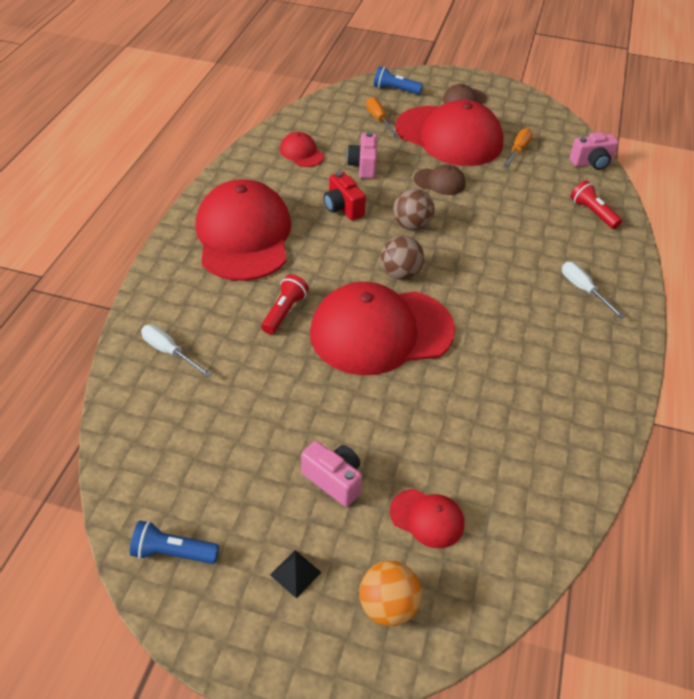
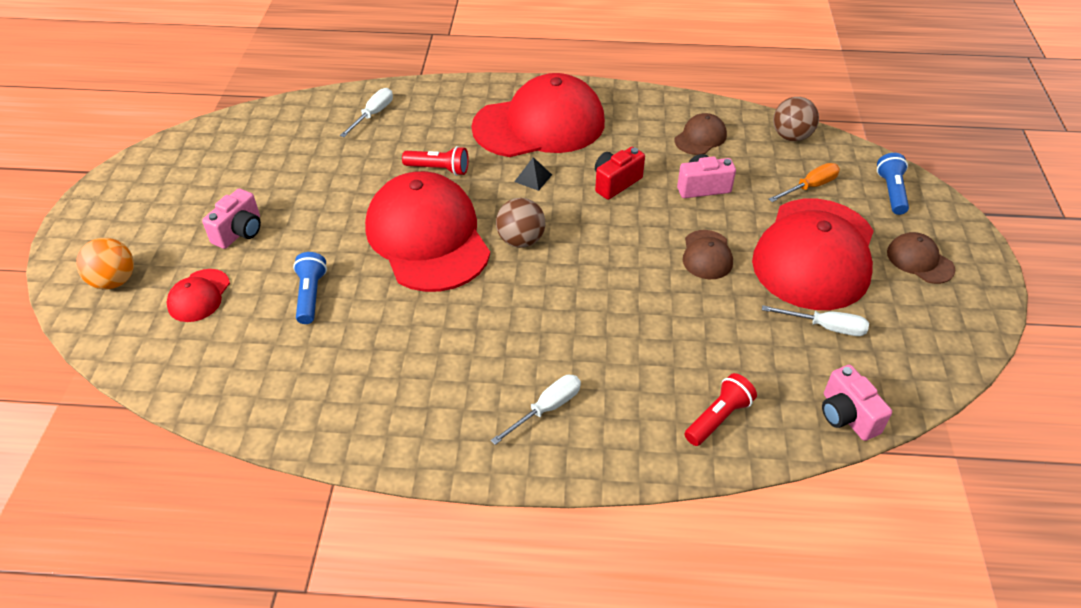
camera: 80 degrees right, 0 degrees up
blue flashlight [130,521,219,564] -> blue flashlight moved to [293,252,327,324]
black pyramid [270,550,322,598] -> black pyramid moved to [514,157,552,191]
red cap [280,132,324,167] -> brown cap [675,113,727,155]
brown ball [393,189,434,230] -> brown ball moved to [773,97,819,141]
orange screwdriver [503,128,533,168] -> white screwdriver [762,305,869,336]

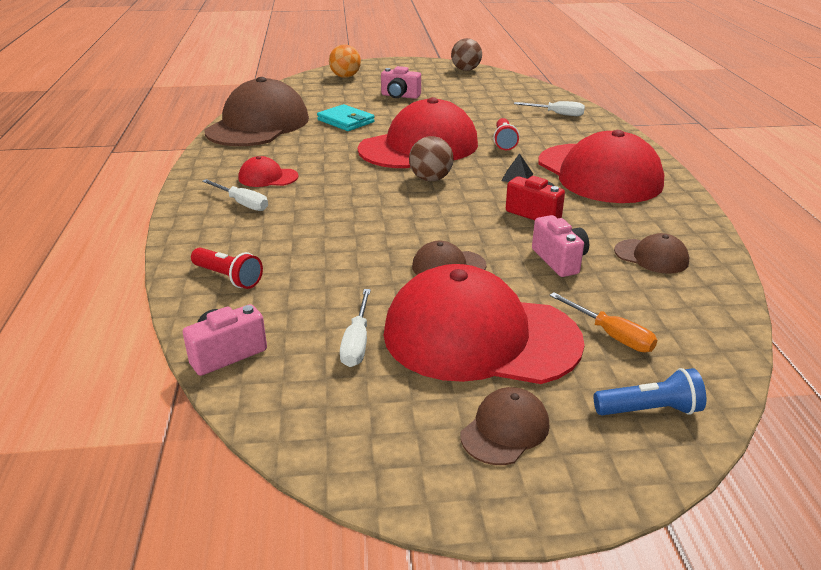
camera: 80 degrees right, 15 degrees down
red cap [167,269,230,322] -> red cap moved to [239,156,299,187]
blue flashlight [293,252,327,324] -> turquoise wallet [317,104,375,131]
brown ball [773,97,819,141] -> brown ball moved to [451,38,482,71]
none -> brown cap [204,77,309,146]

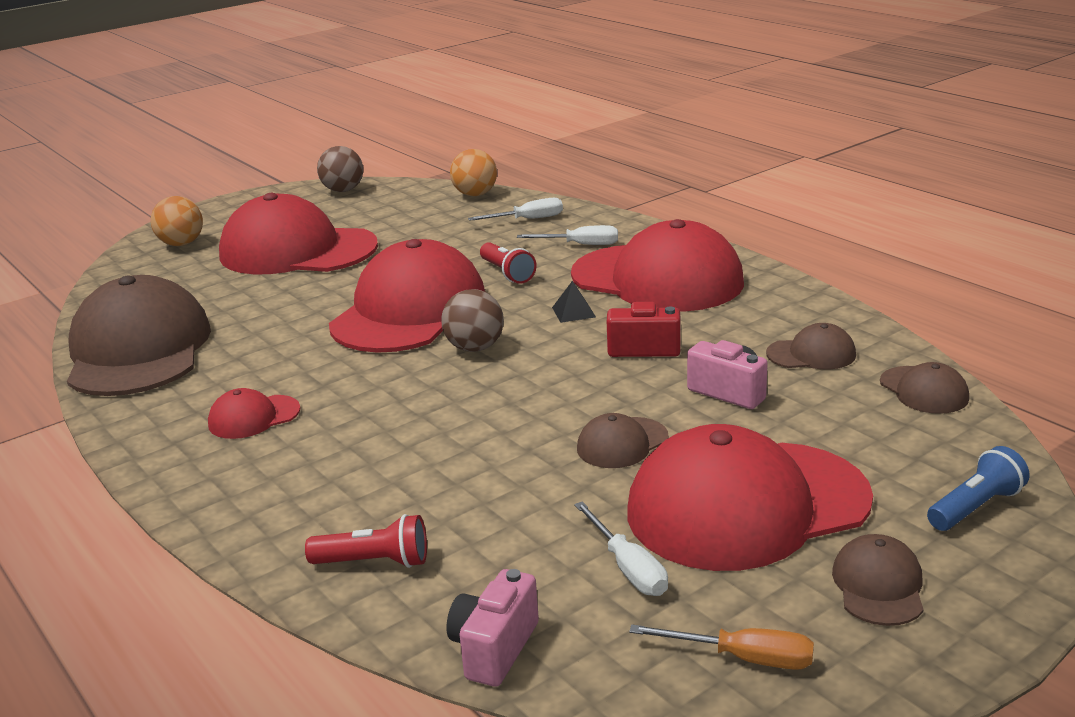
camera: 30 degrees left, 5 degrees down
white screwdriver [202,179,268,211] -> white screwdriver moved to [517,225,618,245]
turquoise wallet [317,104,375,131] -> none
pink camera [381,66,421,99] -> red cap [219,193,378,274]
orange screwdriver [549,292,657,352] -> orange screwdriver moved to [629,624,814,670]
none -> orange ball [450,149,497,196]
none -> brown cap [880,362,969,414]

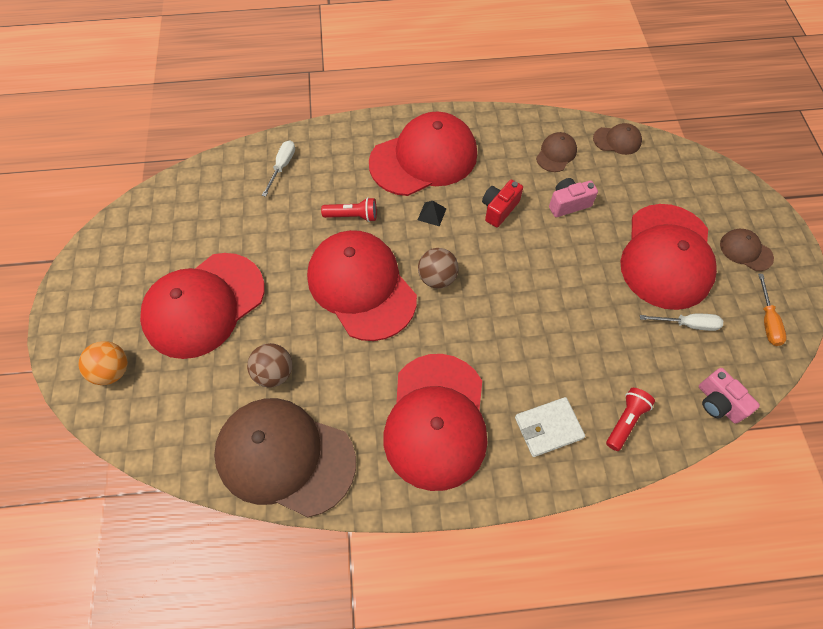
camera: 60 degrees left, 35 degrees up
red cap [208,388,300,439] -> red cap [383,354,488,491], size x2.31
brown ball [317,146,363,192] -> brown ball moved to [247,343,292,388]
orange ball [450,149,497,196] -> none
white screwdriver [517,225,618,245] -> none
brown cap [577,413,669,468] -> none
orange screwdriver [629,624,814,670] -> orange screwdriver turned 135 degrees clockwise [758,274,787,346]
blue flashlight [927,446,1030,531] -> none
none -> white wallet [515,397,585,457]

